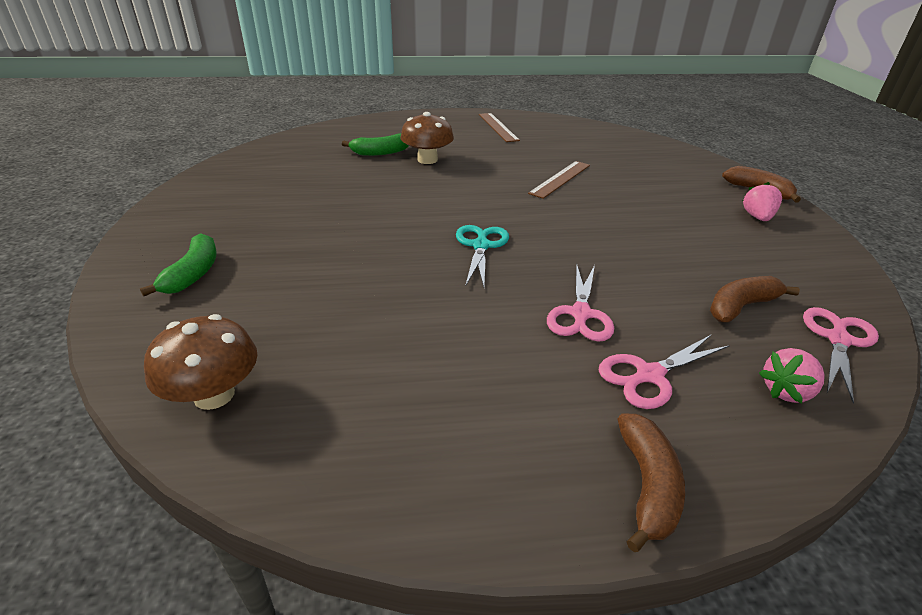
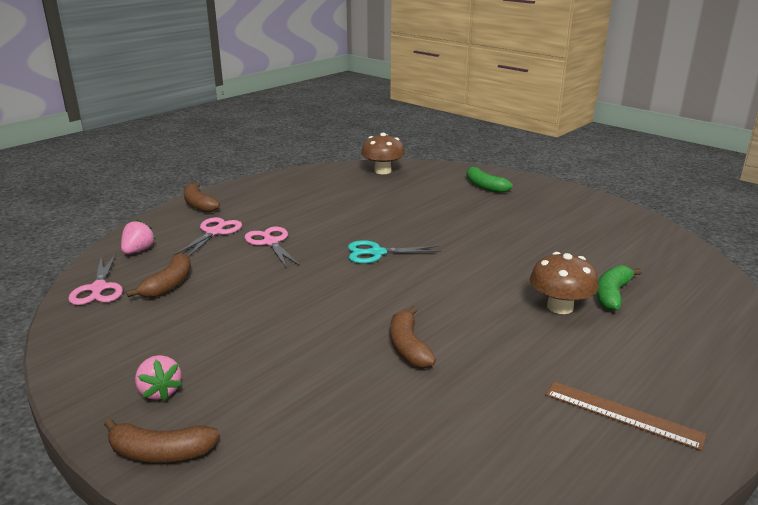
camera: 140 degrees right, 10 degrees down
turquoise scissors [456,225,509,287] -> turquoise scissors turned 120 degrees clockwise [348,240,441,264]
brown ruler [528,161,590,199] -> brown banana [390,306,436,368]

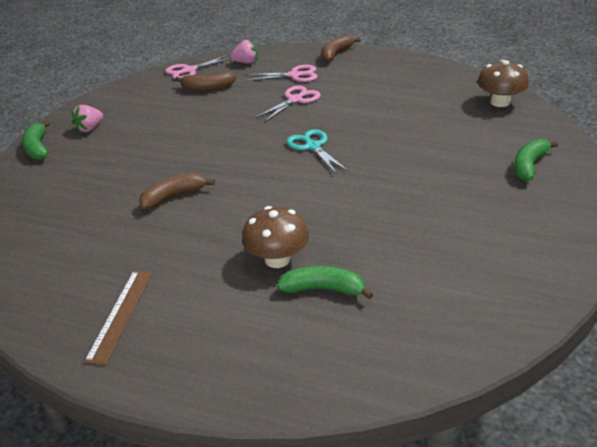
camera: 70 degrees right, 10 degrees up
brown banana [104,418,220,462] -> green banana [22,120,50,160]

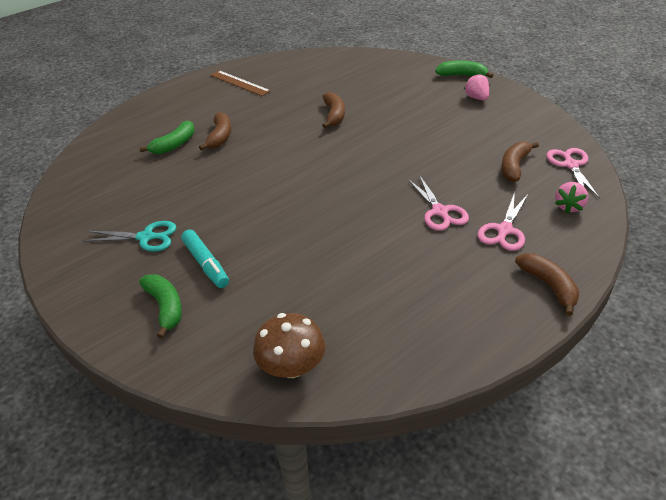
camera: 120 degrees right, 5 degrees up
brown mushroom [242,206,309,268] -> brown banana [199,112,231,151]
turquoise scissors [287,129,349,175] -> turquoise scissors moved to [83,221,177,252]
none -> turquoise marker [181,229,229,288]

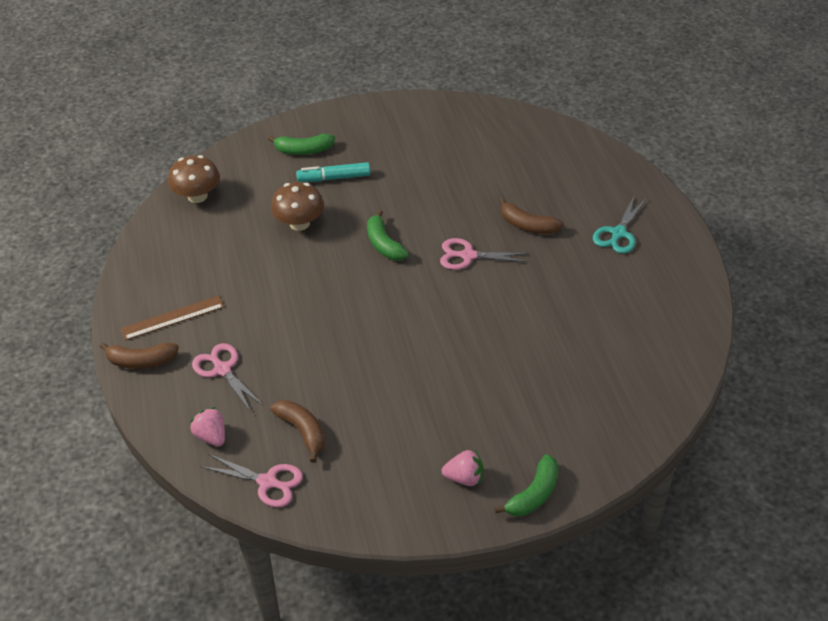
camera: 115 degrees right, 5 degrees up
turquoise scissors [83,221,177,252] -> turquoise scissors moved to [593,196,647,254]
green banana [139,120,195,154] -> green banana moved to [367,210,409,260]
brown ruler [210,70,271,96] -> brown ruler moved to [121,296,224,341]
brown banana [322,92,345,128] -> none
pink scissors [408,175,469,231] -> pink scissors moved to [440,238,529,270]
none -> brown mushroom [271,182,324,231]

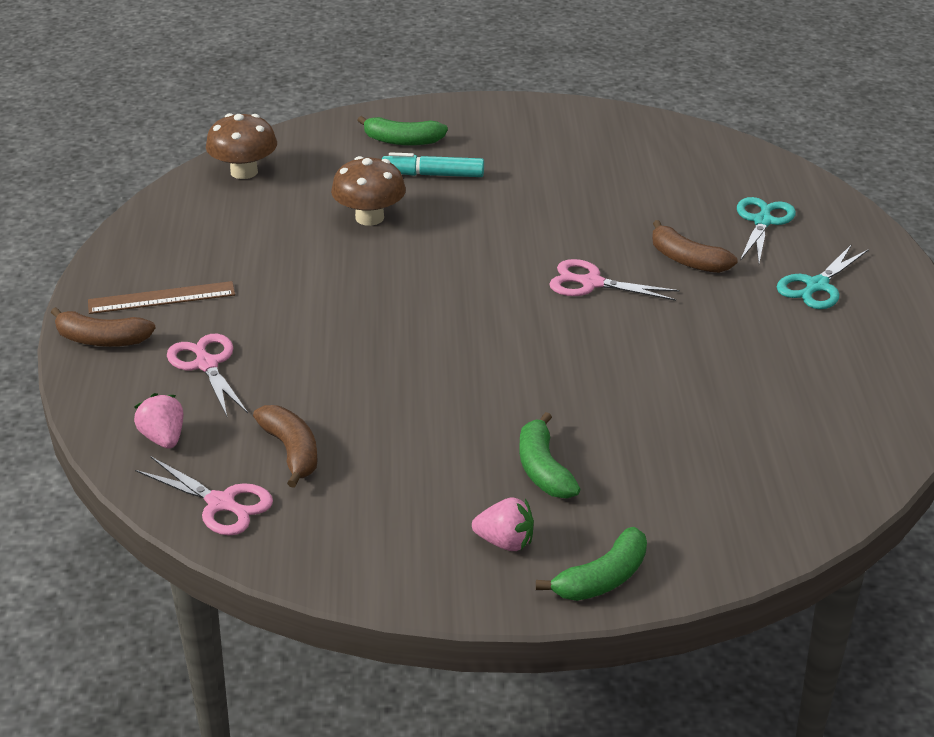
camera: 10 degrees right, 10 degrees down
green banana [367,210,409,260] -> green banana moved to [519,412,581,499]
none -> turquoise scissors [737,197,796,263]

